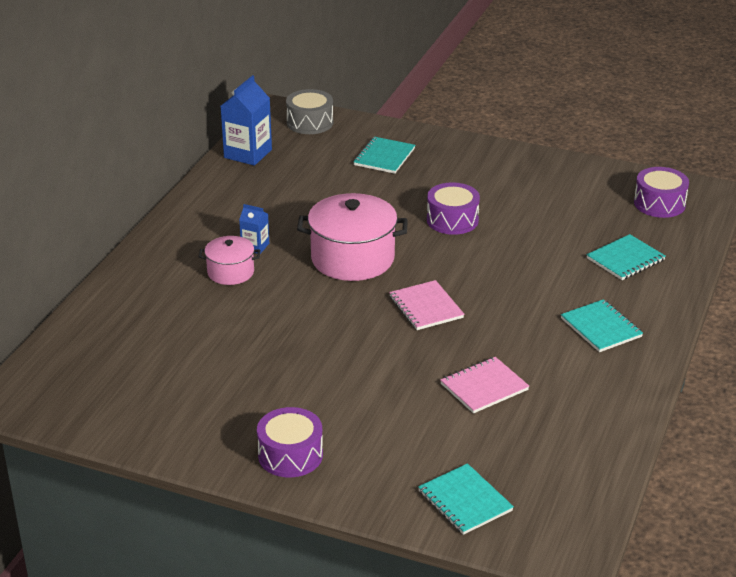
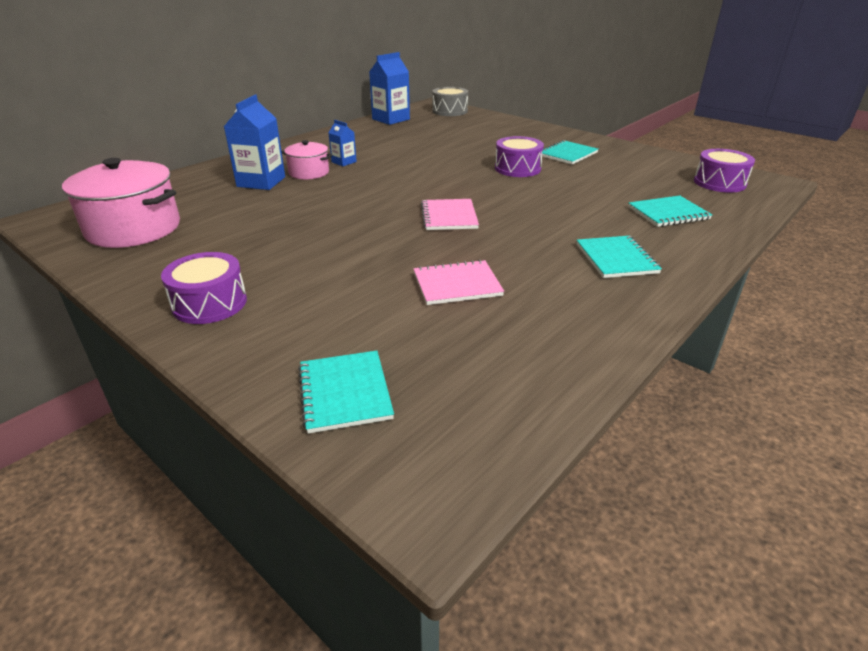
camera: 20 degrees right, 0 degrees up
pink pot [297,193,408,281] -> pink pot moved to [62,158,180,248]
turquoise notebook [353,137,415,174] -> turquoise notebook moved to [542,140,598,164]
none -> blue carton [224,95,285,190]

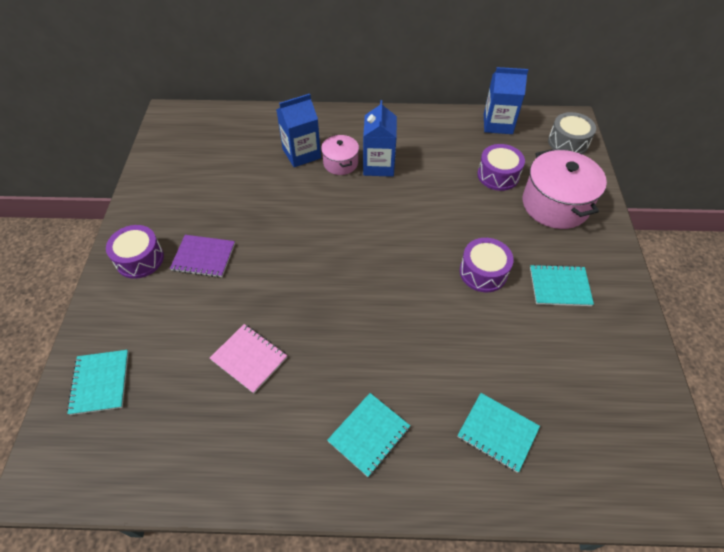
camera: 50 degrees right, 20 degrees up
pink pot [62,158,180,248] -> pink pot moved to [523,149,607,229]
turquoise notebook [298,351,394,434] -> turquoise notebook turned 45 degrees counterclockwise [67,350,129,415]
blue carton [328,120,357,166] -> blue carton [363,100,397,177], size x1.84
pink notebook [421,199,479,230] -> none
purple drum [694,149,755,193] -> purple drum moved to [477,144,525,191]
none -> purple notebook [170,235,235,278]

